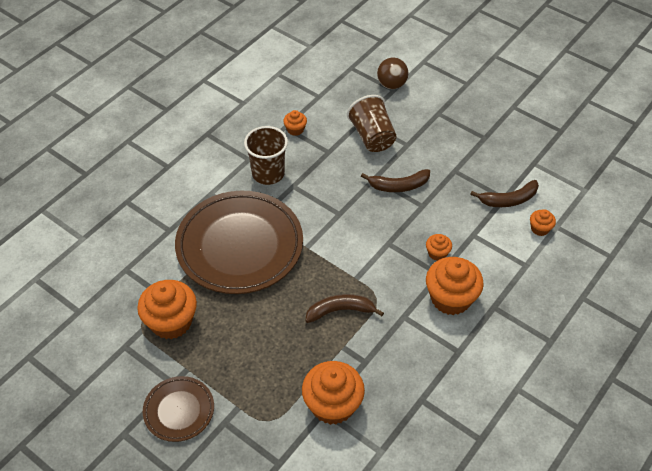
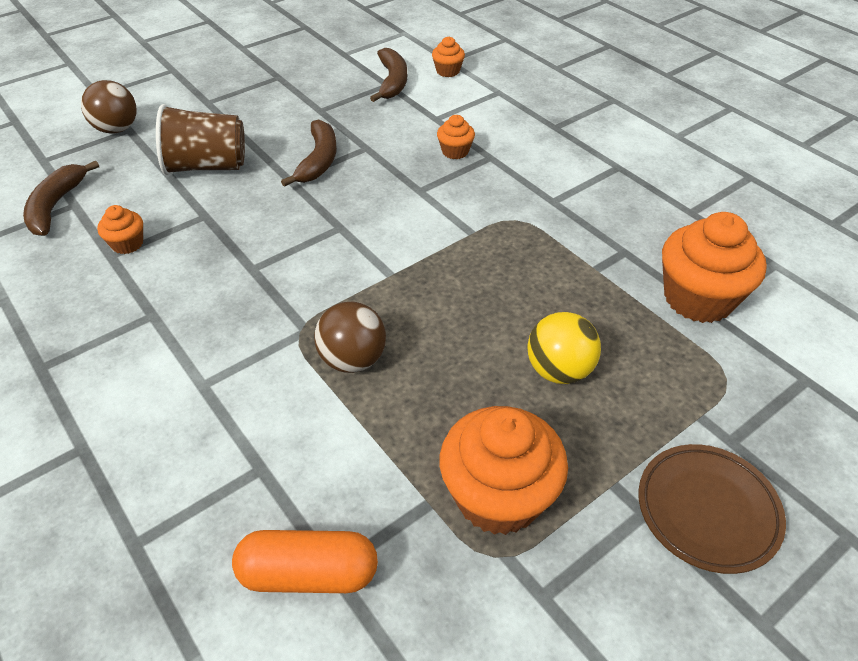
camera: 75 degrees left, 5 degrees down
brown plate [175,191,303,294] -> brown ball [314,301,386,373]
brown cup [244,126,288,185] -> none
brown banana [306,294,384,323] -> brown banana moved to [23,161,99,236]
orange cupcake [426,257,484,315] -> none
none -> orange capsule [232,530,378,593]
none -> yellow ball [527,312,601,384]

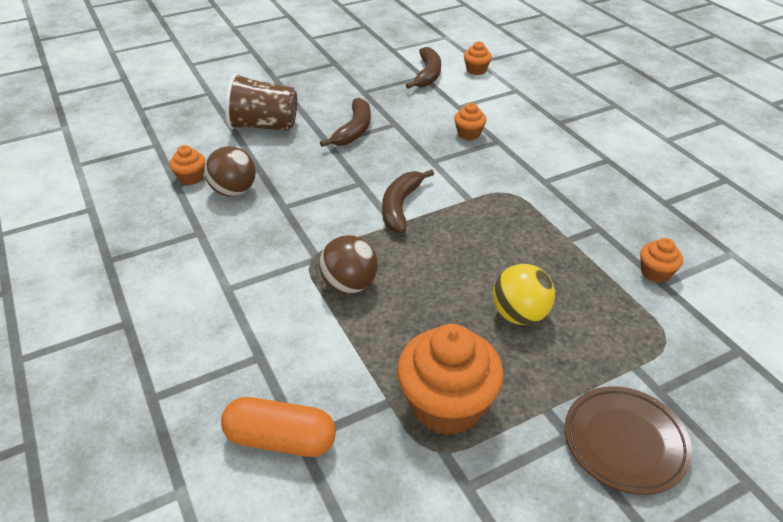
camera: 10 degrees right, 5 degrees down
brown banana [23,161,99,236] -> brown banana moved to [382,169,434,233]
brown ball [81,80,137,134] -> brown ball moved to [204,146,256,196]
orange cupcake [662,212,767,323] -> orange cupcake [640,238,683,283], size x0.48

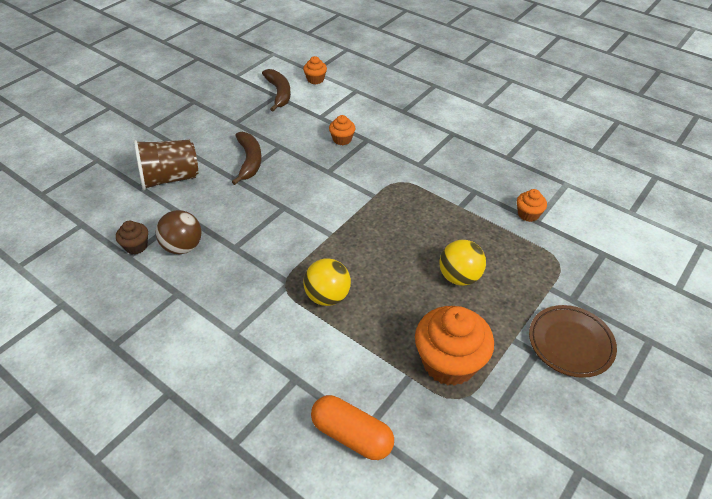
camera: 25 degrees left, 5 degrees up
orange cupcake [169,145,205,185] -> brown cupcake [116,221,148,255]
orange capsule [221,397,336,457] -> orange capsule turned 45 degrees clockwise [311,395,394,460]
brown ball [319,235,378,294] -> yellow ball [303,258,351,306]
brown banana [382,169,434,233] -> none

